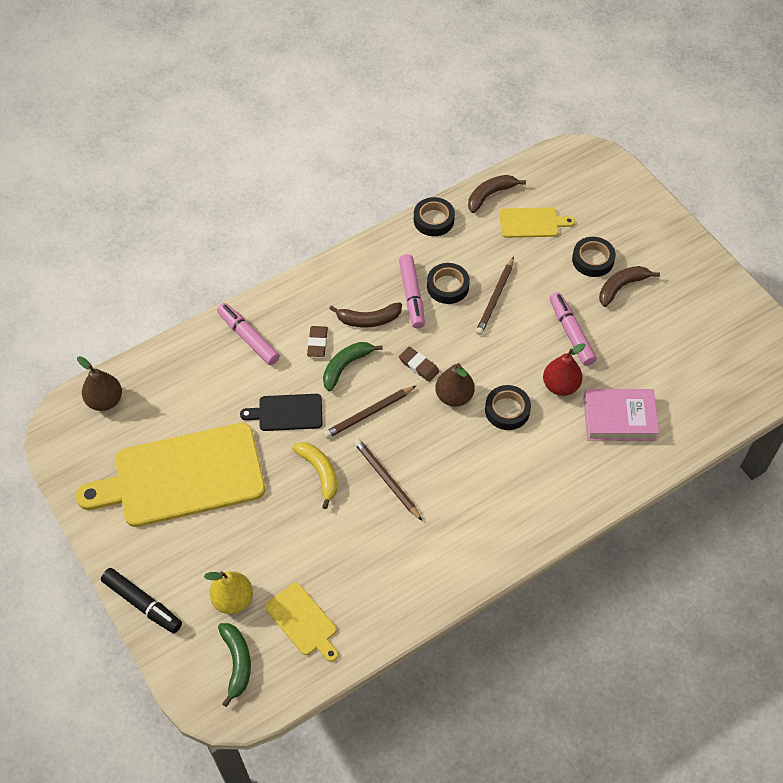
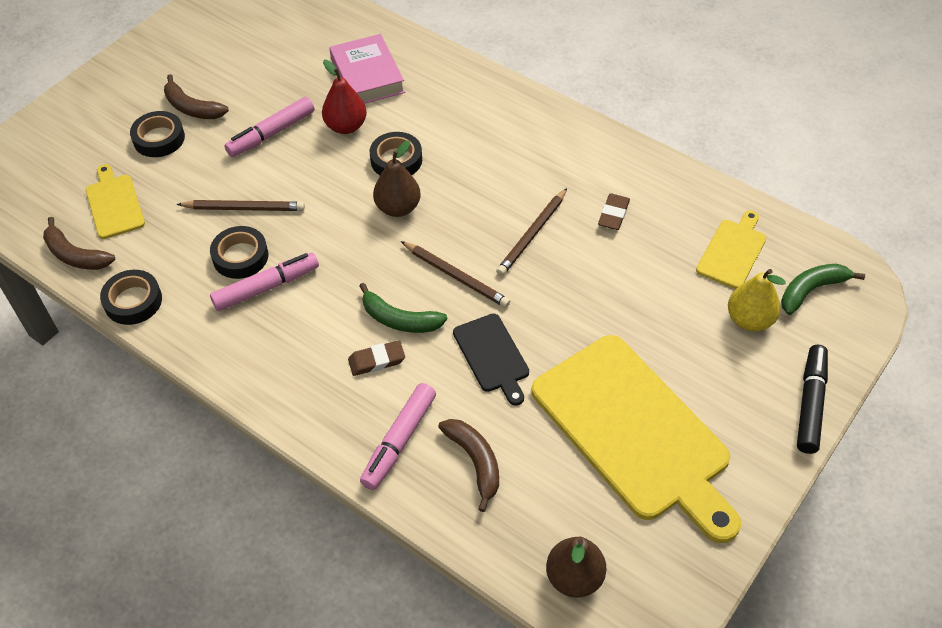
camera: 110 degrees left, 5 degrees down
yellow banana [292,442,337,509] -> none
brown banana [329,302,402,328] -> brown banana moved to [438,419,499,512]
brown eraser [399,347,439,382] -> brown eraser moved to [598,193,630,230]

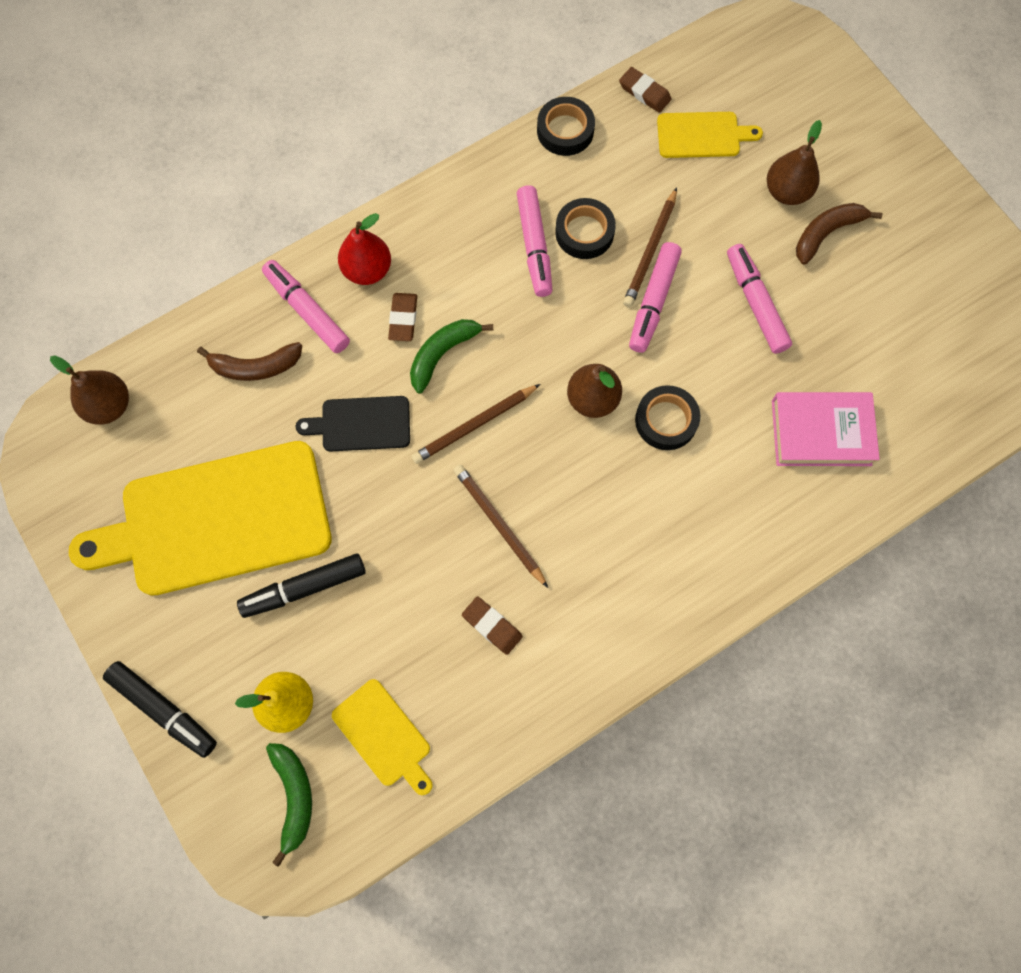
camera: 110 degrees right, 20 degrees up
brown banana [43,217,115,270] -> brown eraser [619,67,672,113]
black tape [130,111,185,157] -> brown pear [767,120,822,205]
red pear [322,60,367,134] -> red pear moved to [338,213,391,285]
none -> black marker [237,554,366,618]
none -> pink marker [629,242,682,353]

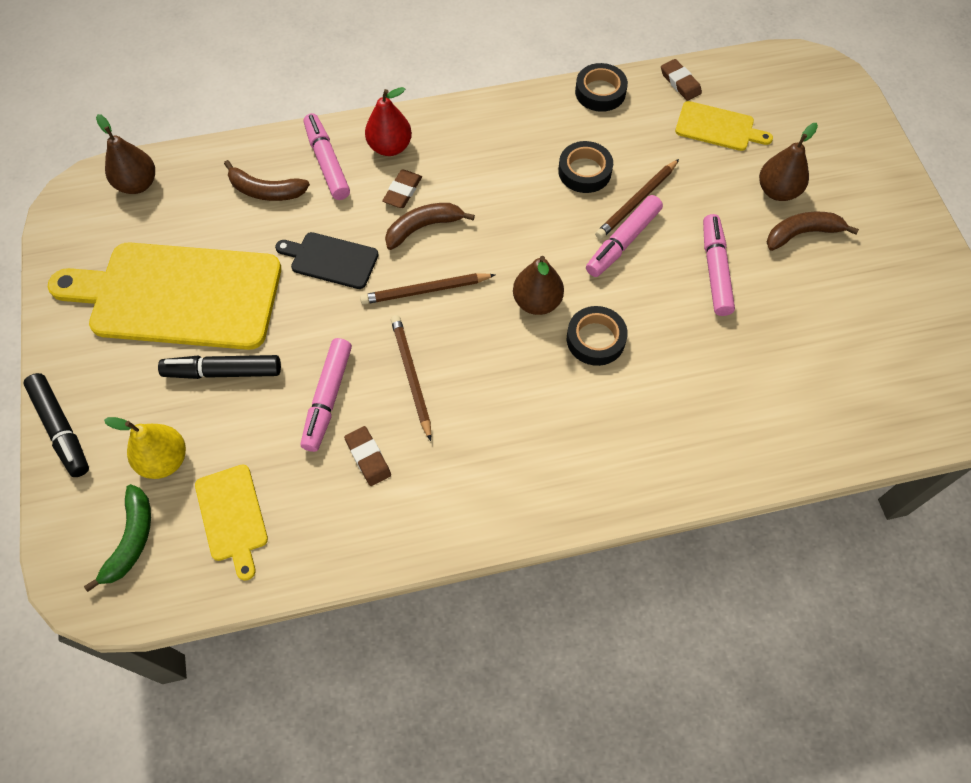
camera: 20 degrees right, 10 degrees down
green banana [410,319,493,393] -> brown banana [385,203,475,250]
pink marker [517,185,552,297] -> pink marker moved to [301,338,352,452]
pink book [772,392,880,466] -> none

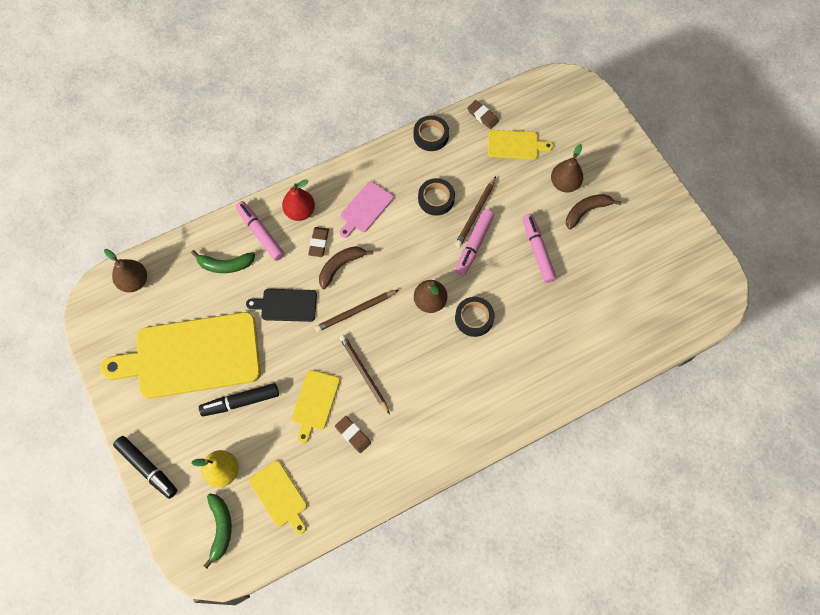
camera: 15 degrees left, 5 degrees up
brown banana [224,160,310,201] -> green banana [191,250,255,273]
pink marker [301,338,352,452] -> yellow cutting board [292,370,340,443]
none -> pink cutting board [340,181,393,238]

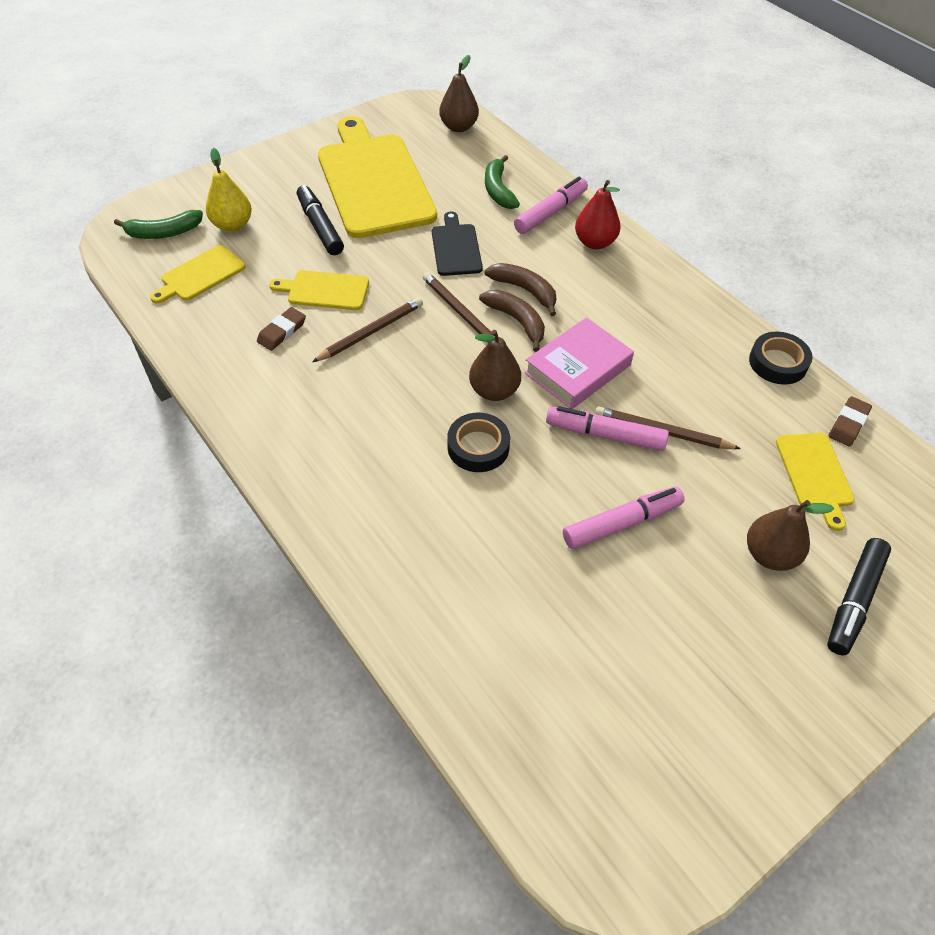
camera: 80 degrees right, 15 degrees down
black marker [113,436,178,499] -> black marker moved to [827,538,891,655]
brown eraser [308,227,329,257] -> none
pink cutting board [340,181,393,238] -> none
black tape [418,178,455,216] -> none
brown banana [566,194,621,230] -> brown banana moved to [479,290,545,352]
none -> pink book [524,317,634,409]

